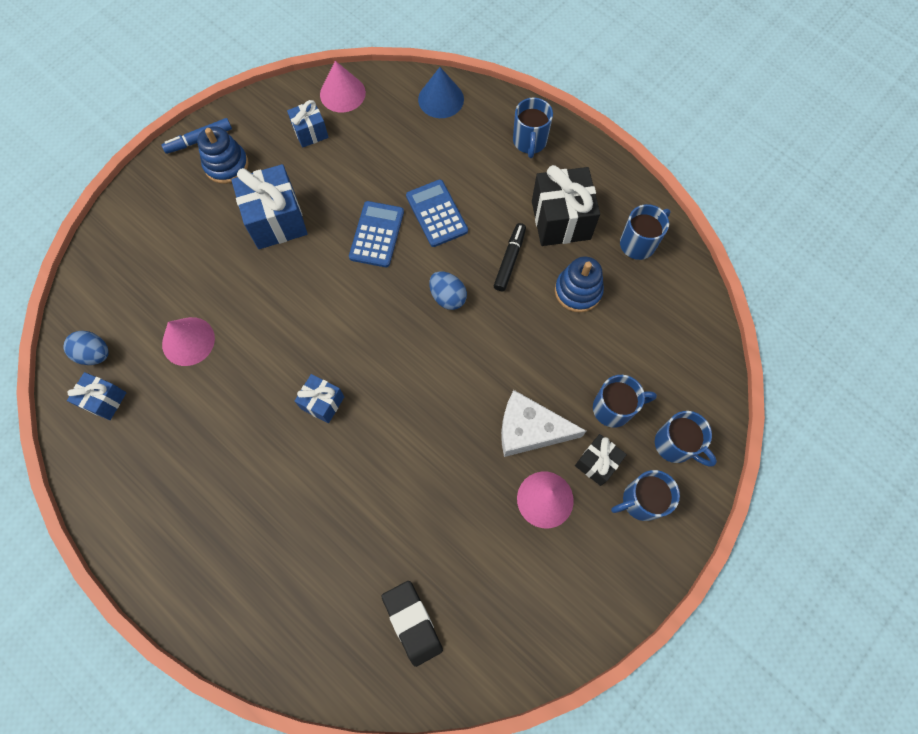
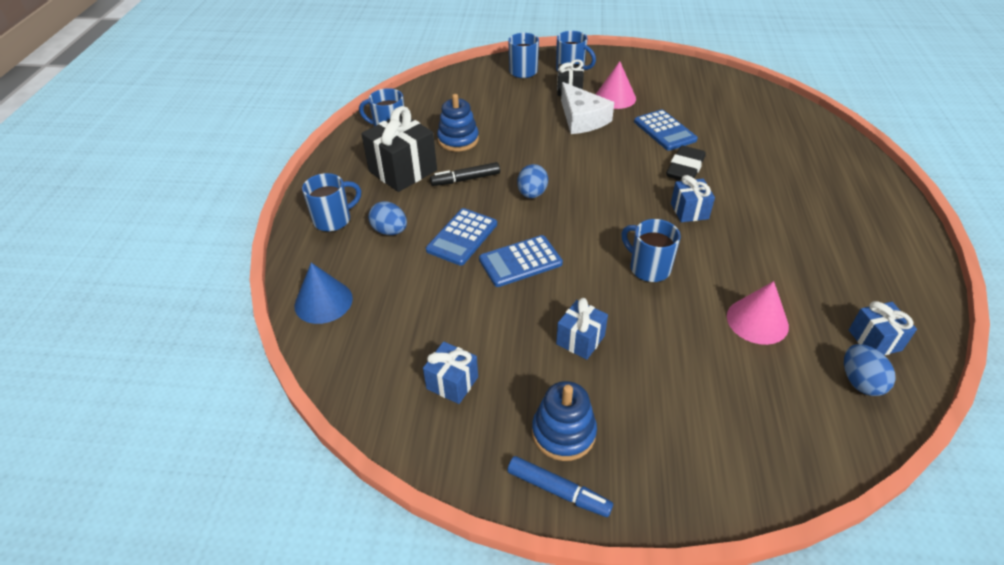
camera: 125 degrees left, 25 degrees down
blue gift [231,164,308,249] -> blue gift [556,298,608,360], size x0.56
pink cone [320,61,366,112] -> none
black eraser [381,581,443,667] -> black eraser moved to [666,146,706,181]
blue mug [593,375,657,428] -> blue mug moved to [622,219,681,282]
none -> blue egg [368,201,407,235]
none -> blue calculator [634,109,698,151]

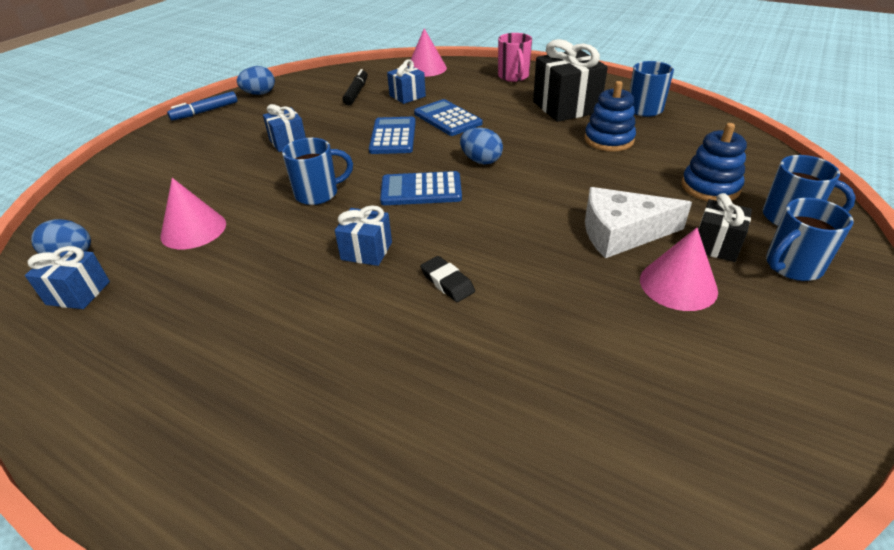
camera: 115 degrees right, 5 degrees down
blue cone [294,263,353,324] -> pink cone [408,28,447,77]
blue mug [302,173,361,231] -> pink mug [498,33,532,82]
blue egg [368,201,407,235] -> blue egg moved to [237,66,275,95]
blue gift [423,342,478,404] -> blue gift moved to [387,59,426,104]
black marker [430,162,500,186] -> black marker moved to [342,69,368,105]
blue stacking toy [532,381,597,461] -> blue stacking toy moved to [681,123,747,201]
blue calculator [634,109,698,151] -> blue calculator moved to [380,171,462,205]
black eraser [666,146,706,181] -> black eraser [420,256,475,302], size x0.64

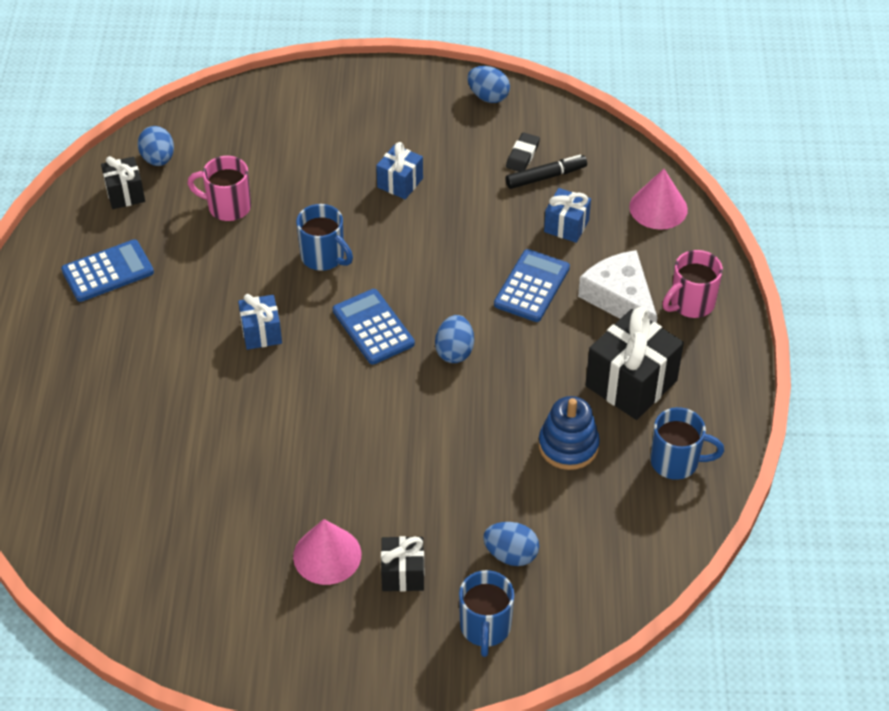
camera: 60 degrees right, 10 degrees up
blue gift [25,246,110,309] -> black gift [101,156,145,209]
pink cone [161,178,226,249] -> pink mug [187,156,251,221]
blue marker [167,91,237,121] -> none
blue calculator [369,117,416,154] -> blue calculator moved to [61,240,154,302]
black eraser [420,256,475,302] -> black eraser moved to [506,132,540,172]
white cheese [585,187,692,258] -> white cheese moved to [578,250,657,323]
blue stacking toy [681,123,747,201] -> blue egg [483,522,539,566]
blue mug [766,198,854,281] -> none

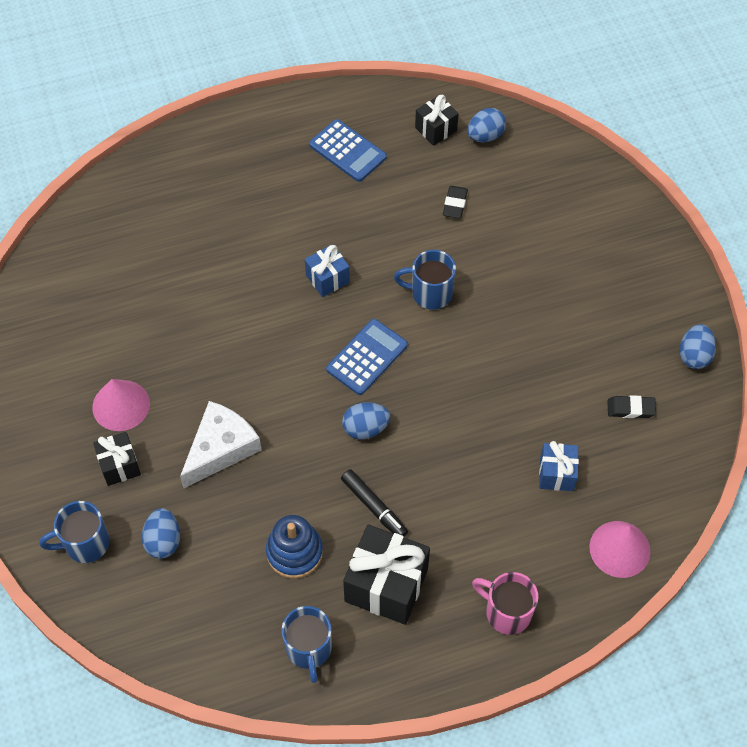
camera: 70 degrees right, 10 degrees up
pink mug [187,156,251,221] -> black eraser [443,186,468,219]
blue mug [296,204,353,271] -> blue mug turned 75 degrees clockwise [394,250,456,310]
blue gift [376,142,423,199] -> none
blue calculator [494,249,570,322] -> none
black marker [506,155,587,189] -> black marker moved to [341,469,408,537]
white cheese [578,250,657,323] -> white cheese moved to [180,401,261,488]

